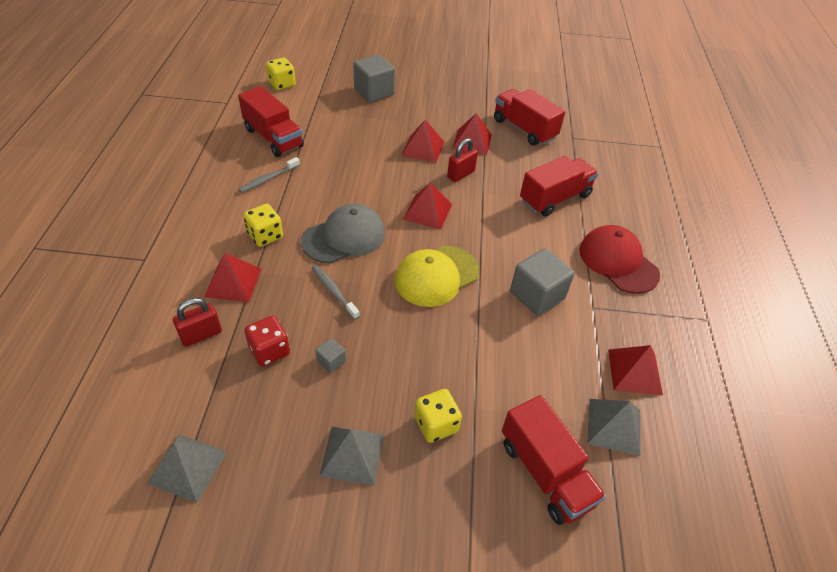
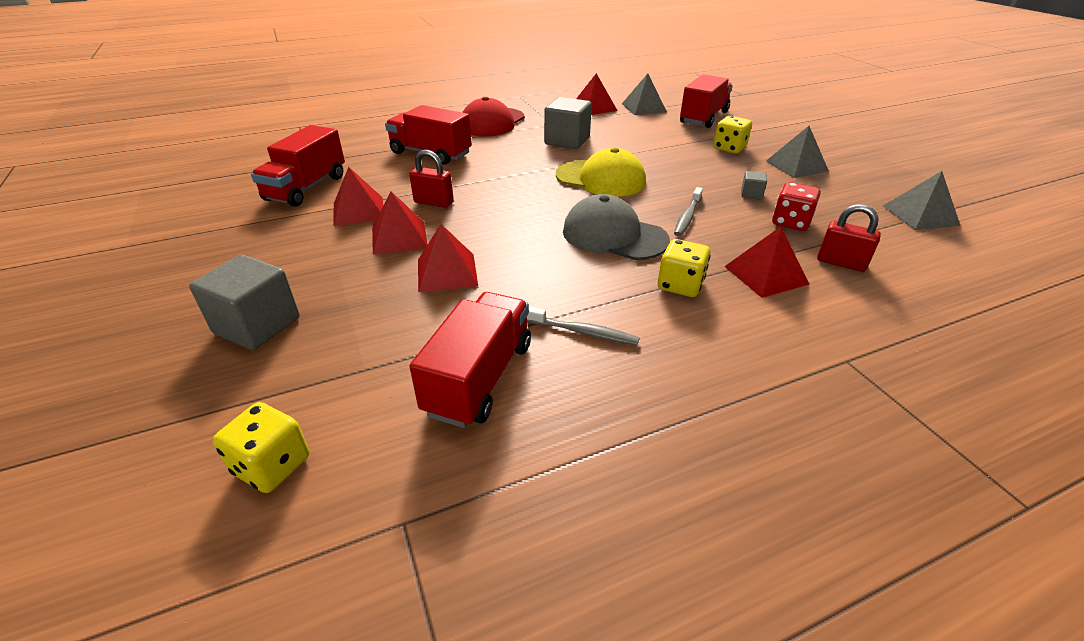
camera: 115 degrees left, 10 degrees down
red pyramid [403,182,452,230] -> red pyramid moved to [418,224,478,292]

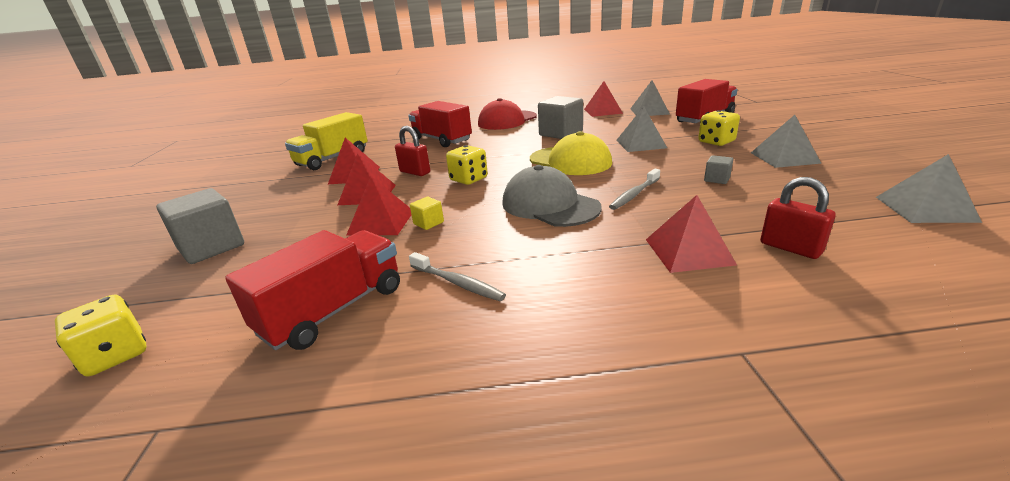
camera: 20 degrees right, 10 degrees down
red truck [251,125,345,207] -> yellow truck [285,112,368,170]
yellow dice [658,239,711,297] -> yellow dice moved to [446,145,488,185]
red dice [772,182,820,231] -> none
none -> yellow cube [410,197,444,230]
none -> grey pyramid [616,106,667,152]

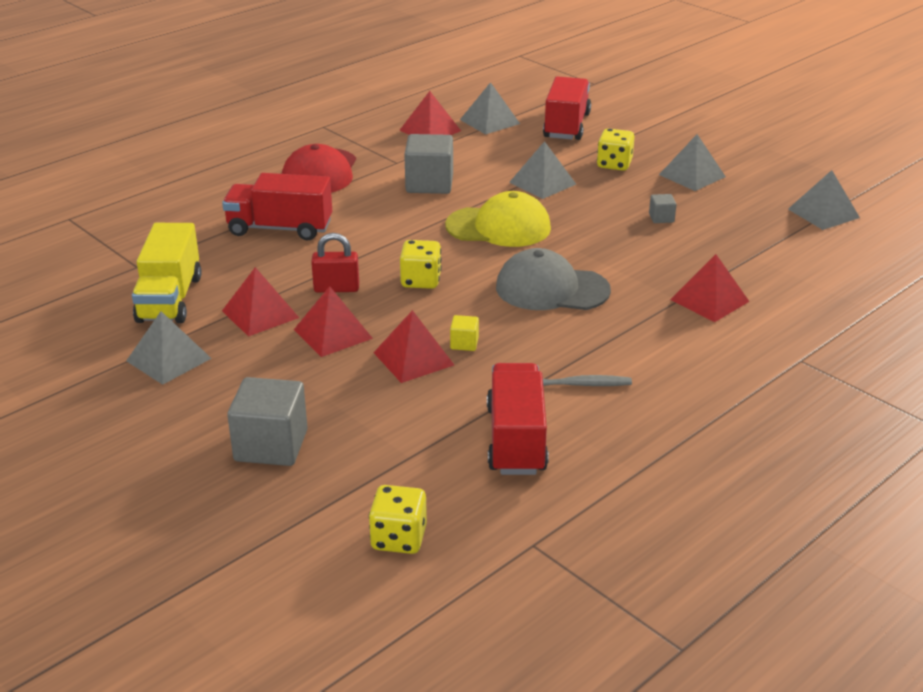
camera: 40 degrees left, 5 degrees up
grey toothbrush [609,169,660,210] -> none
red padlock [760,177,836,259] -> none
none -> grey pyramid [126,311,212,385]

